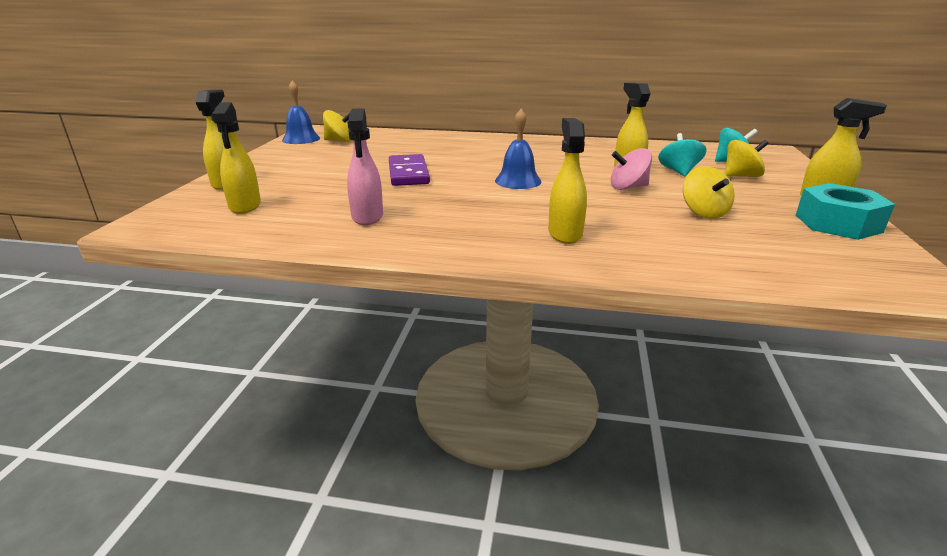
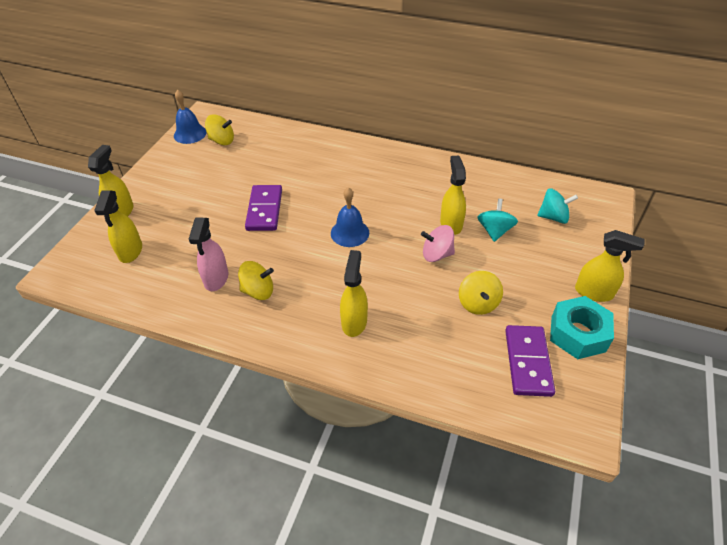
camera: 10 degrees right, 20 degrees up
yellow spinning top [724,140,769,177] -> yellow spinning top moved to [238,261,274,300]
none -> purple domino [505,325,555,397]

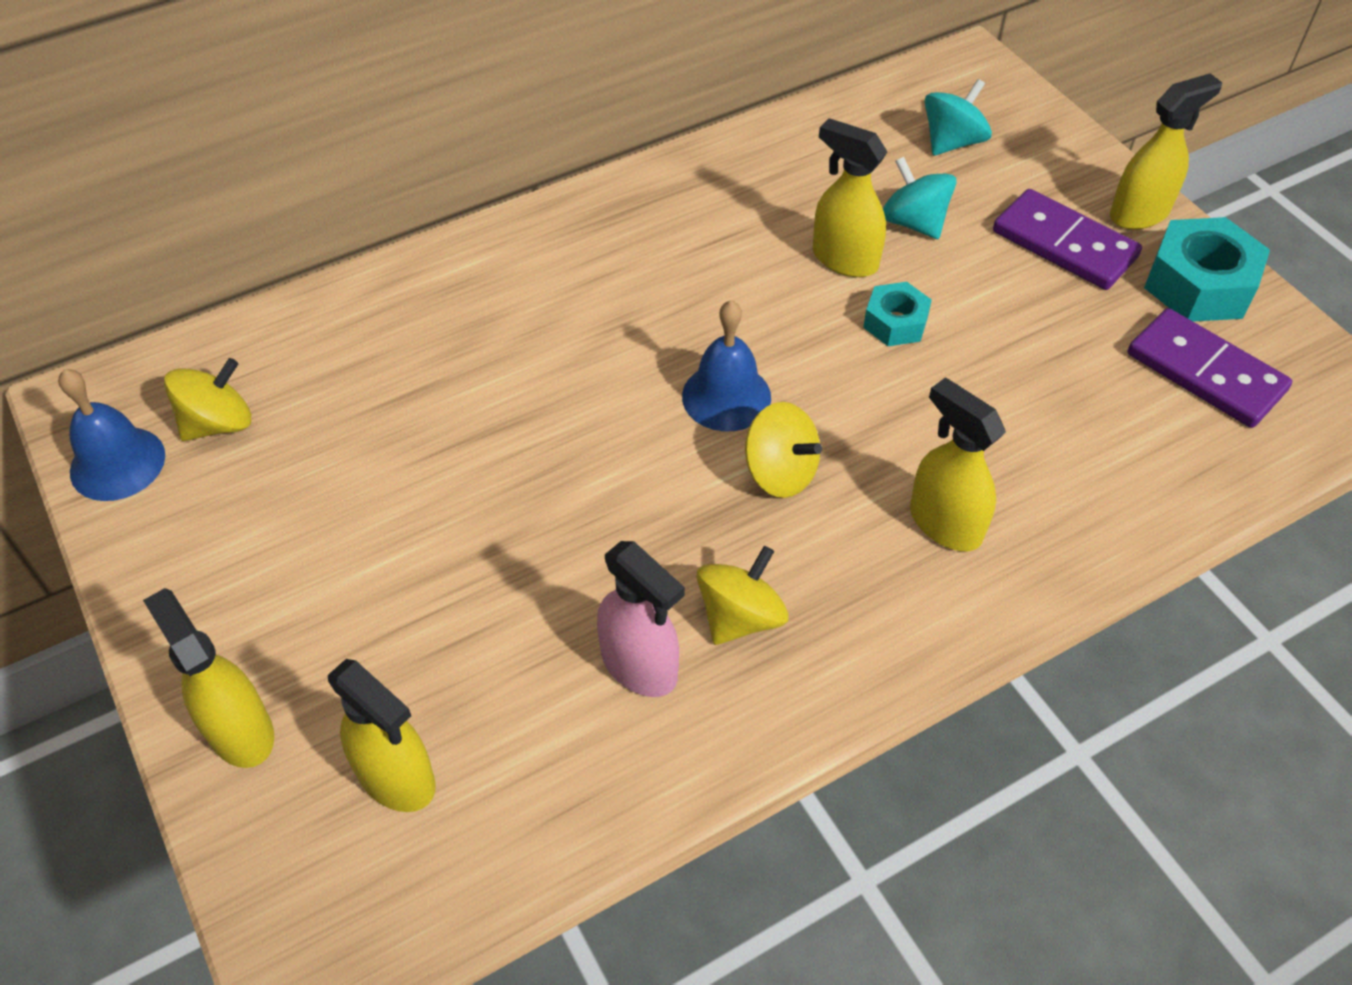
camera: 50 degrees left, 5 degrees up
purple domino [245,185,282,231] -> purple domino moved to [993,189,1142,290]
pink spinning top [421,225,455,262] -> turquoise nut [863,282,932,346]
yellow spinning top [459,271,503,315] -> yellow spinning top moved to [745,402,822,498]

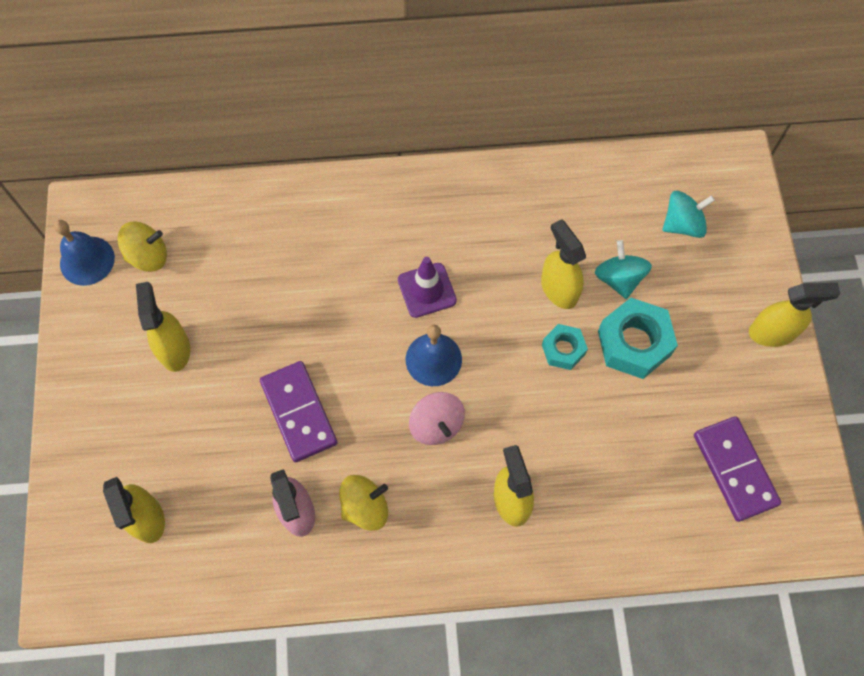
camera: 25 degrees right, 15 degrees up
yellow spray bottle [143,588,274,768] -> yellow spray bottle moved to [136,282,190,372]
yellow spinning top [745,402,822,498] -> pink spinning top [409,392,465,445]
purple domino [993,189,1142,290] -> purple domino moved to [260,361,337,462]
turquoise nut [1144,217,1270,322] -> turquoise nut moved to [598,298,678,379]
none -> purple traffic cone [398,257,457,318]

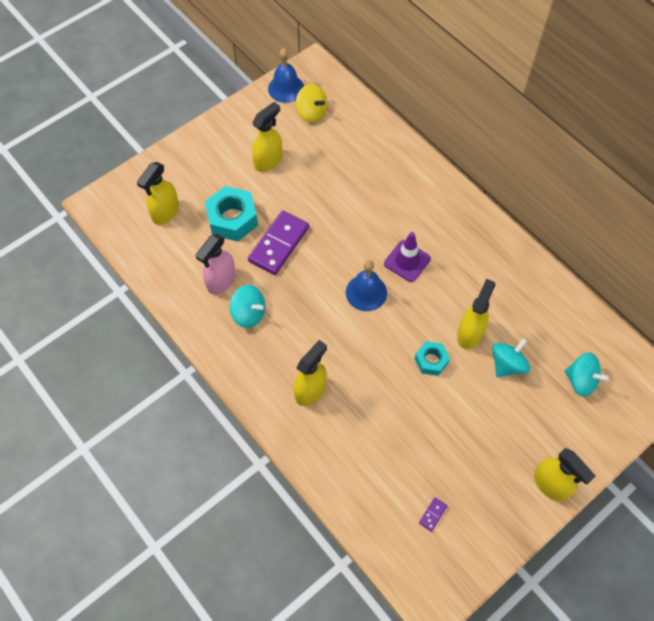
camera: 55 degrees right, 5 degrees down
yellow spinning top [339,475,388,531] -> turquoise spinning top [230,285,265,328]
pink spinning top [409,392,465,445] -> none
turquoise nut [598,298,678,379] -> turquoise nut moved to [205,186,258,242]
purple domino [694,416,781,522] -> purple domino [419,498,447,532], size x0.40

